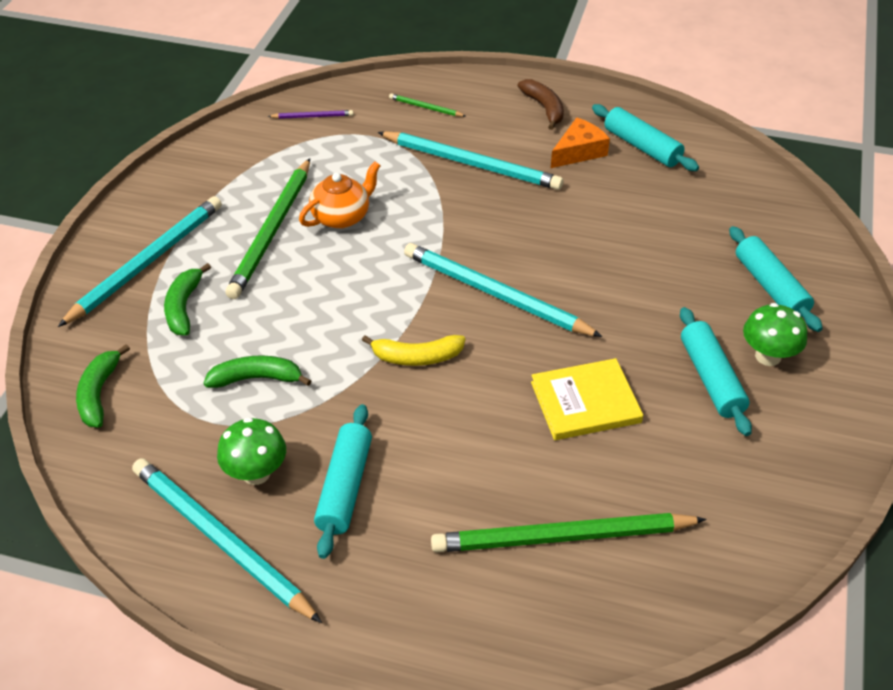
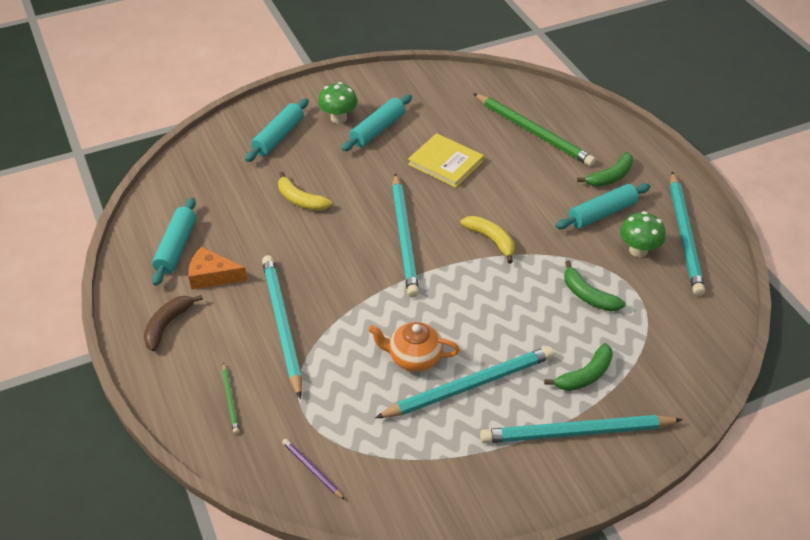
camera: 130 degrees left, 0 degrees up
green banana [76,344,130,427] -> green banana moved to [577,152,633,187]
green pencil [225,158,310,299] -> turquoise pencil [375,346,554,418]
none -> yellow banana [278,171,332,211]

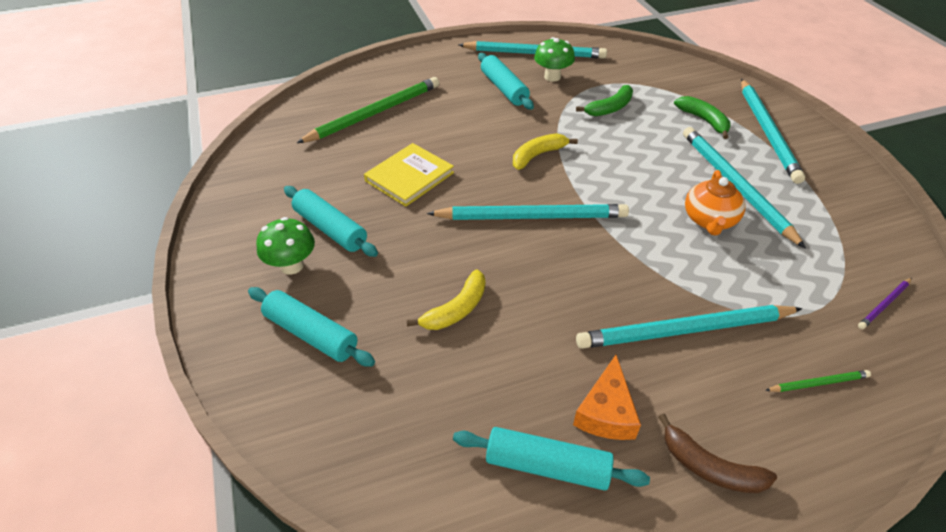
camera: 85 degrees left, 0 degrees up
green banana [577,152,633,187] -> none

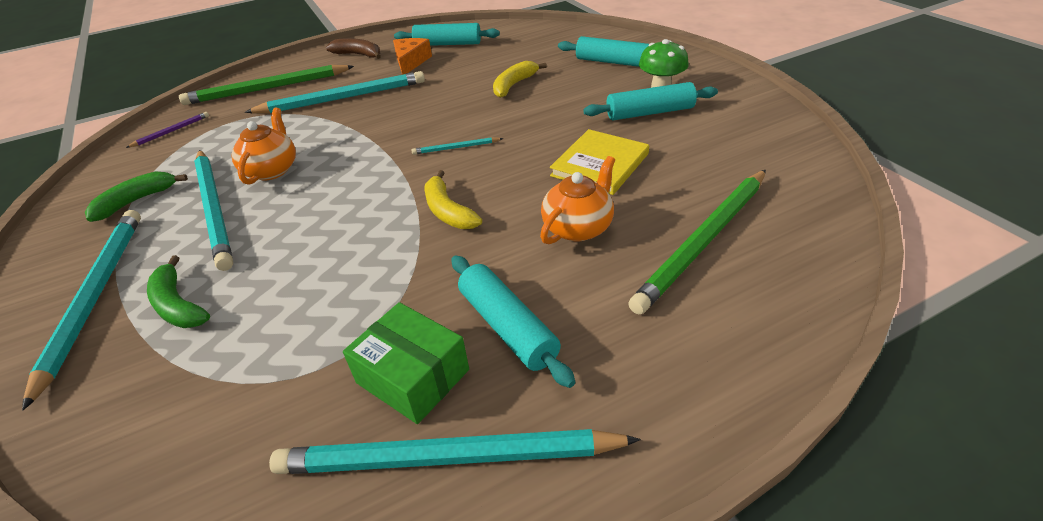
camera: 175 degrees right, 5 degrees down
turquoise rolling pin [284,186,378,257] -> turquoise rolling pin turned 45 degrees counterclockwise [583,82,718,120]
turquoise pencil [427,204,629,220] -> turquoise pencil [411,137,503,155], size x0.44
yellow banana [513,133,578,170] -> yellow banana turned 105 degrees clockwise [424,170,482,229]
green mushroom [534,37,575,82] -> green box [343,302,469,424]
green banana [576,85,633,116] -> green banana moved to [85,171,188,222]
green pencil [765,370,871,392] -> green pencil [179,65,354,105], size x2.25
none -> orange teapot [540,156,615,244]

